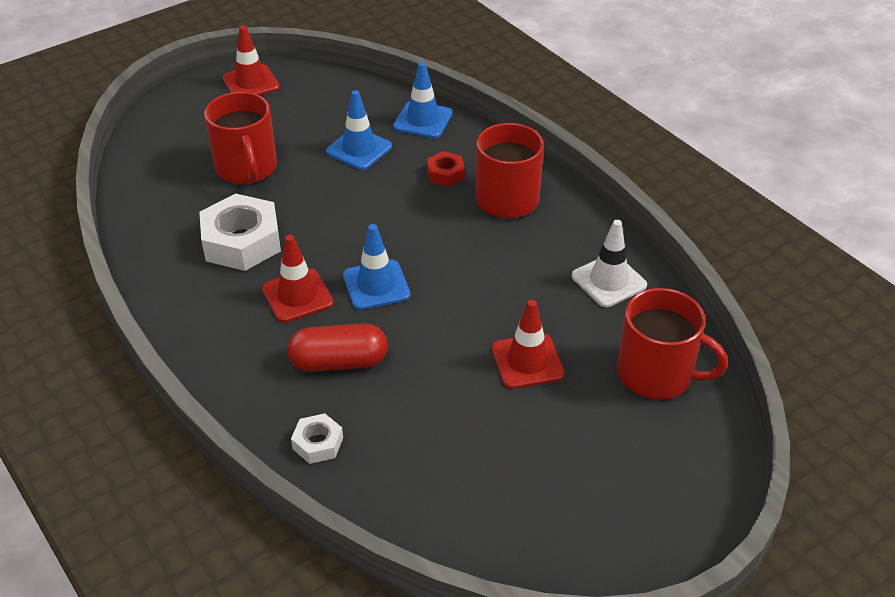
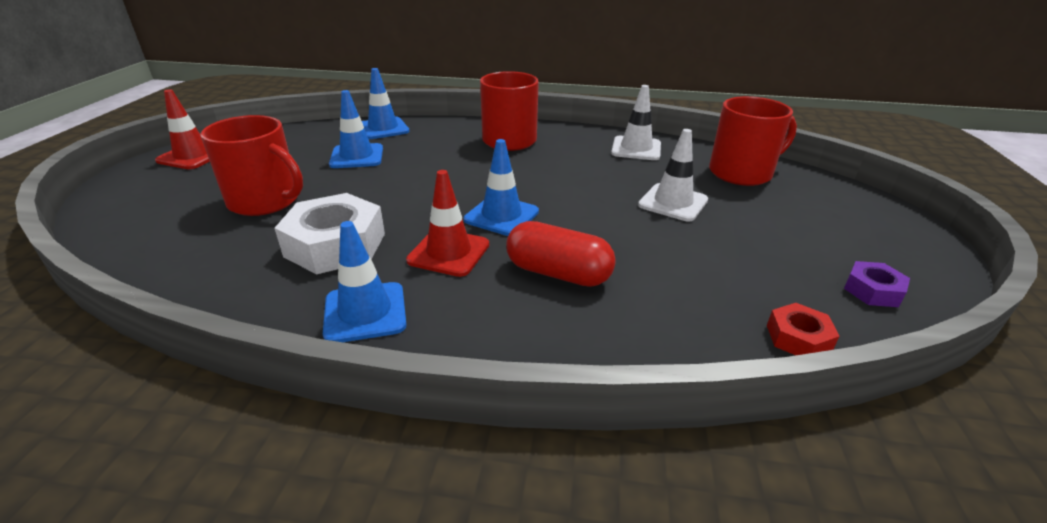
camera: 45 degrees left, 10 degrees down
red capsule [287,323,388,372] -> red capsule turned 75 degrees clockwise [506,221,616,287]
white nut [291,413,343,464] -> none
red nut [427,151,465,187] -> red nut moved to [767,303,840,355]
red traffic cone [492,300,565,389] -> white traffic cone [638,129,708,221]
none -> blue traffic cone [323,221,407,342]
none -> purple nut [844,261,910,307]

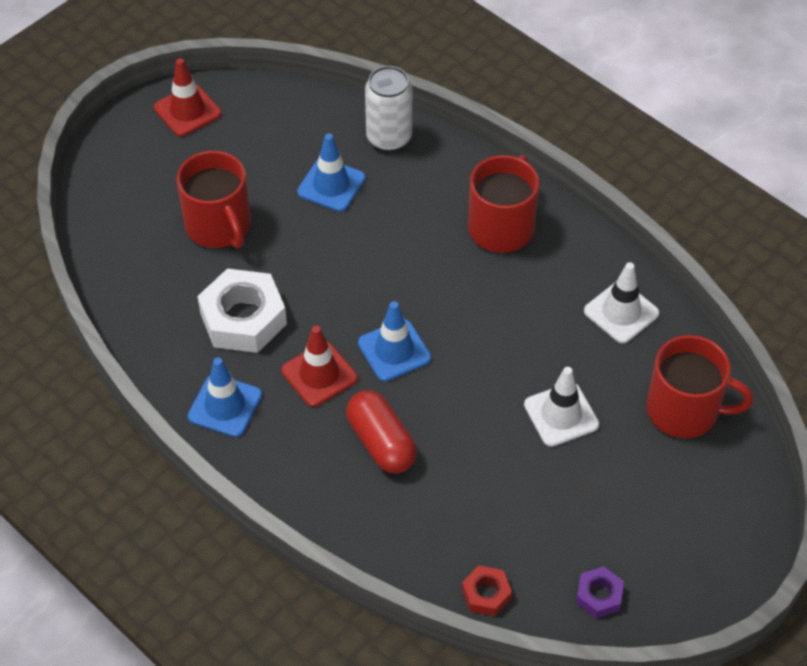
camera: 35 degrees right, 20 degrees up
blue traffic cone [362,68,410,139] -> white can [365,66,412,151]

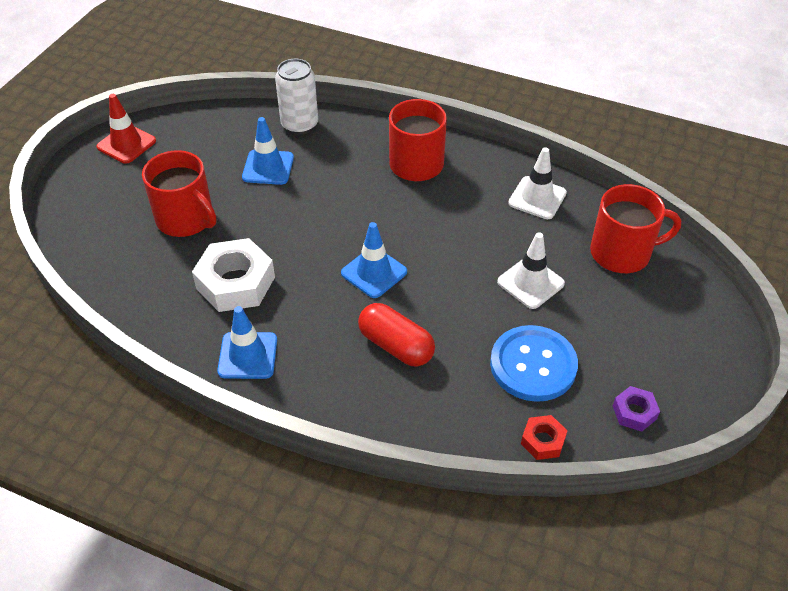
camera: 20 degrees left, 5 degrees down
red traffic cone [282,326,357,407] -> none
none -> blue button [490,325,578,402]

